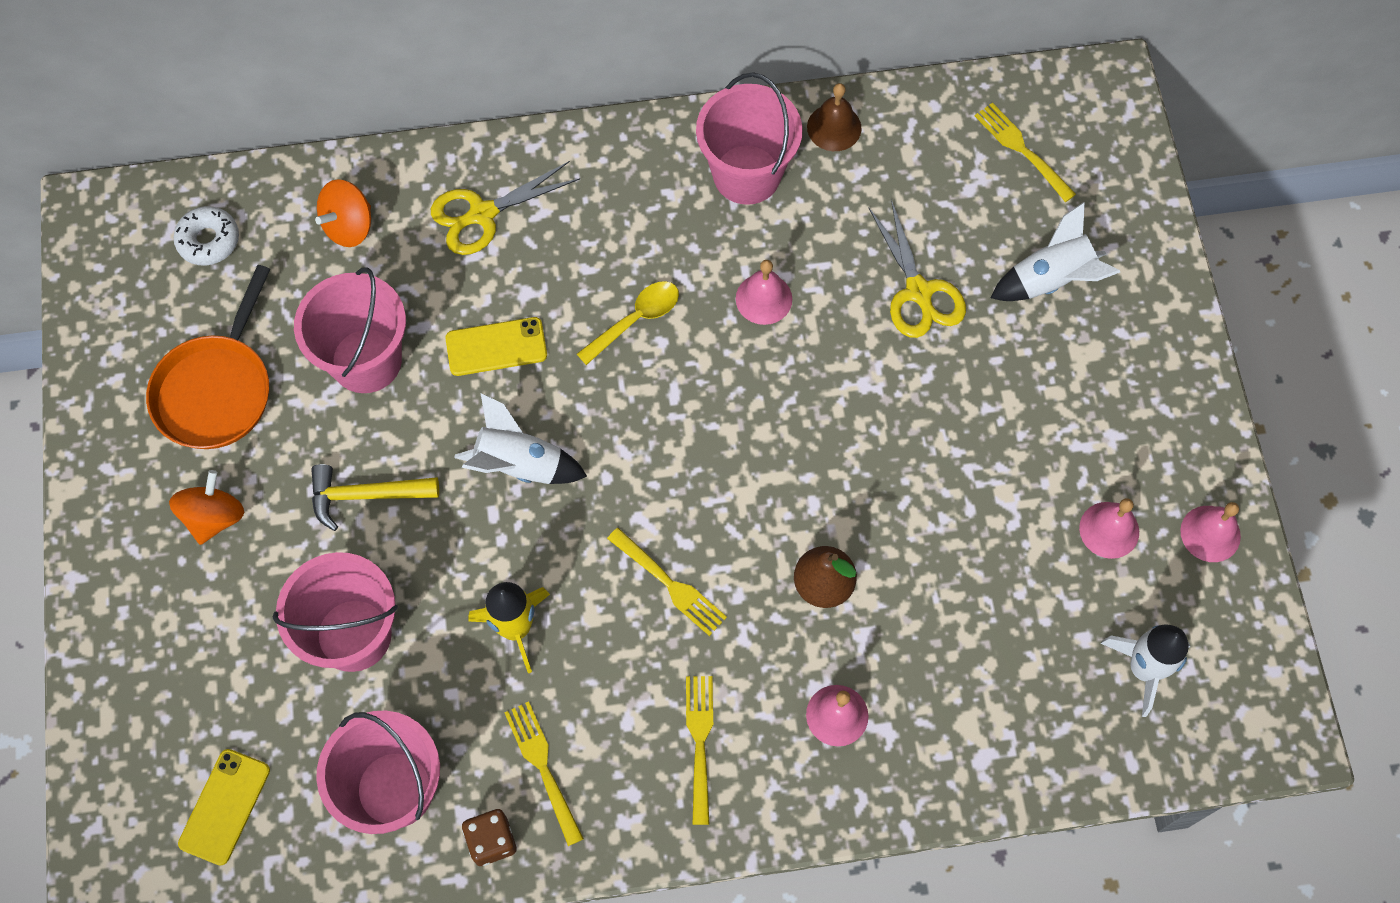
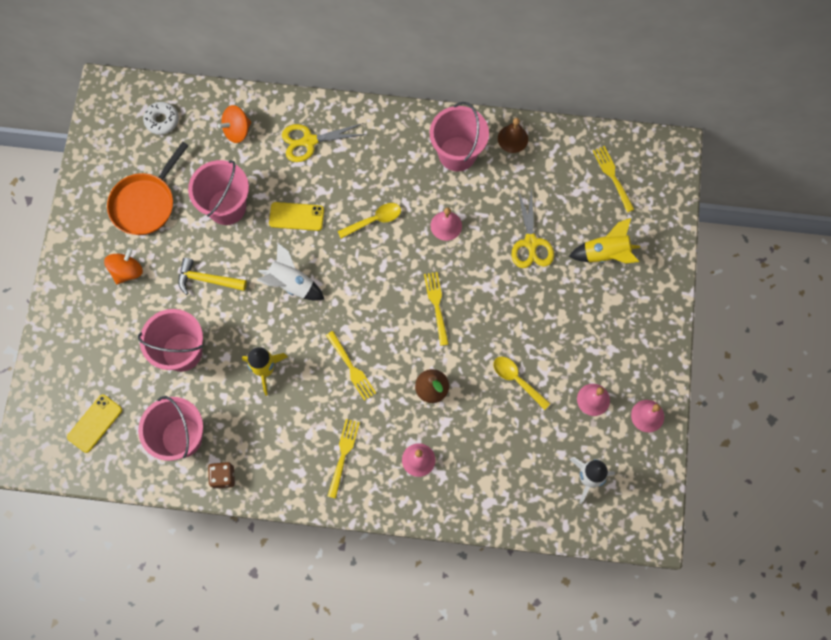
camera: 15 degrees right, 5 degrees up
yellow fork [504,702,584,846] -> yellow fork moved to [424,272,449,346]
white rocket [991,202,1120,301] -> yellow rocket [569,218,640,263]
none -> yellow spoon [493,357,551,410]

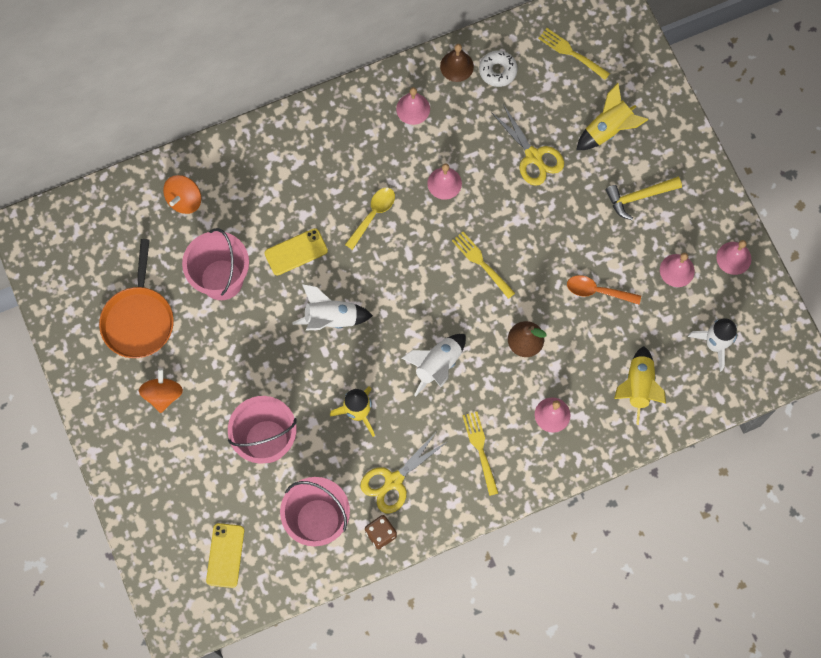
camera: 30 degrees left, 0 degrees up
white donut [143,102,179,135] -> white donut moved to [479,50,518,87]
yellow hammer [178,258,247,295] -> yellow hammer moved to [606,176,682,220]
yellow scissors [282,123,367,162] -> yellow scissors moved to [360,431,448,513]
yellow fork [326,331,376,401] -> white rocket [401,334,466,396]
pink bucket [430,102,489,172] -> pink bell [396,87,430,125]
yellow spoon [493,357,551,410] -> orange spoon [567,275,641,304]
none -> yellow rocket [614,346,666,425]

